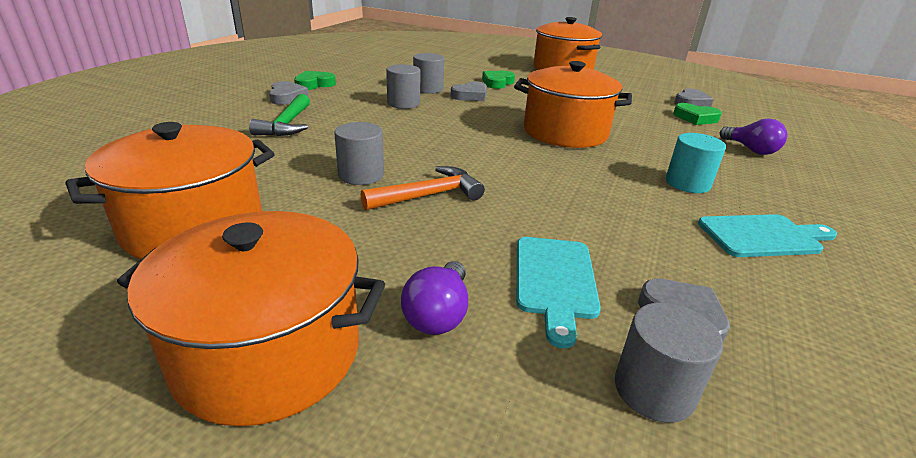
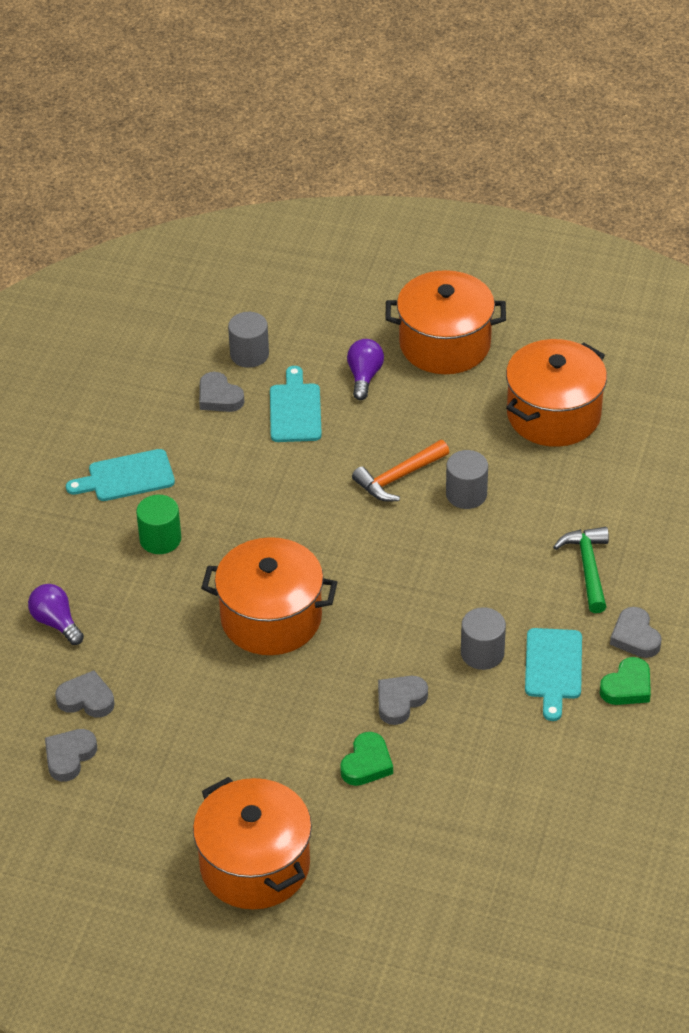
camera: 175 degrees right, 15 degrees up
grey cylinder [413,53,444,94] -> none
turquoise cylinder [666,133,726,193] -> green cylinder [136,495,181,554]
green heart [673,103,722,125] -> grey heart [55,670,115,717]
none -> turquoise cutting board [525,628,582,721]

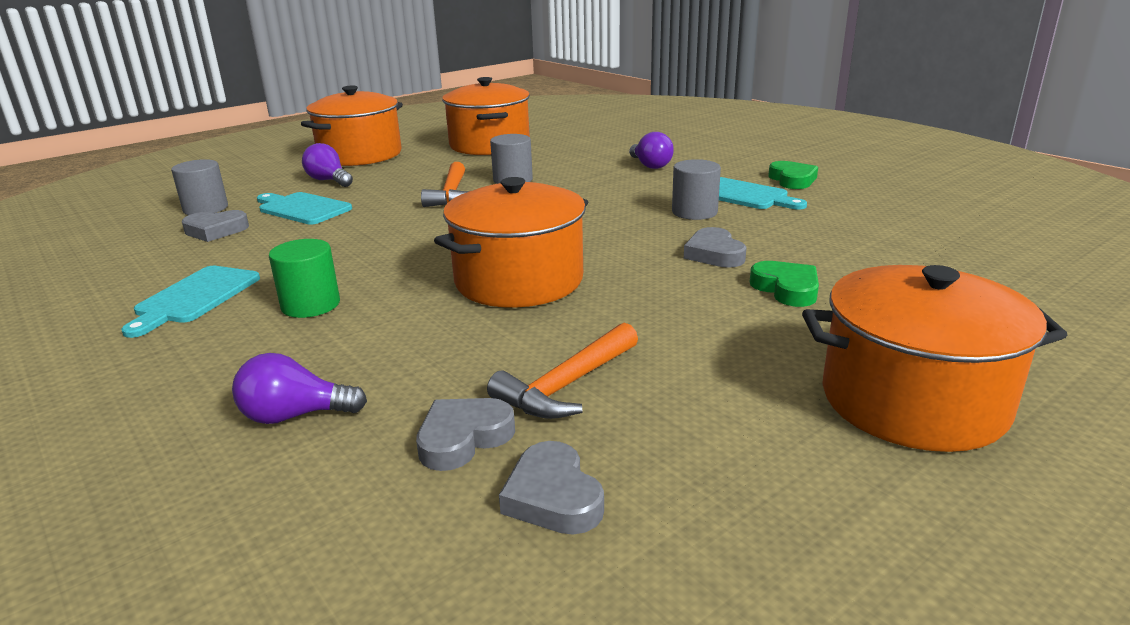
camera: 55 degrees left, 20 degrees down
green hammer [553,527,609,613] -> purple light bulb [629,132,674,169]
grey heart [610,607,662,658] -> none
none -> orange hammer [487,323,638,419]

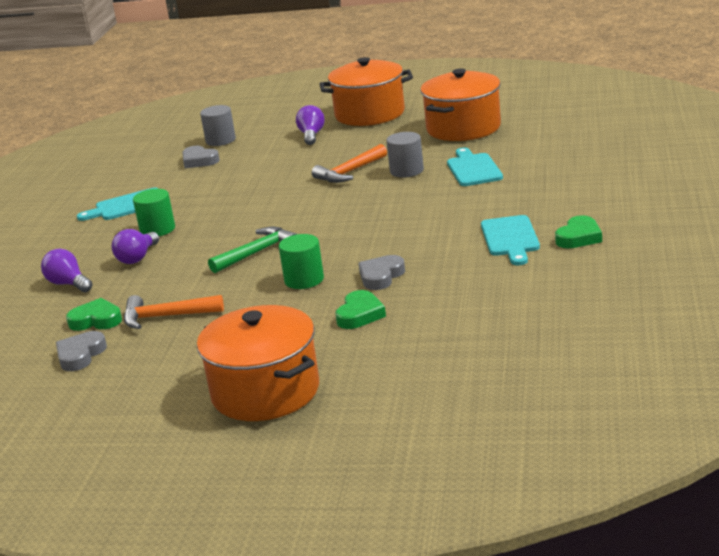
camera: 50 degrees right, 0 degrees up
turquoise cutting board [257,192,352,225] -> turquoise cutting board moved to [447,148,503,186]
grey heart [416,398,515,471] -> green heart [66,298,122,331]
orange pot [434,177,588,308] -> green hammer [208,227,297,273]
purple light bulb [629,132,674,169] -> purple light bulb moved to [112,229,159,264]
grey cylinder [672,159,721,220] -> none
none -> green cylinder [279,234,324,289]

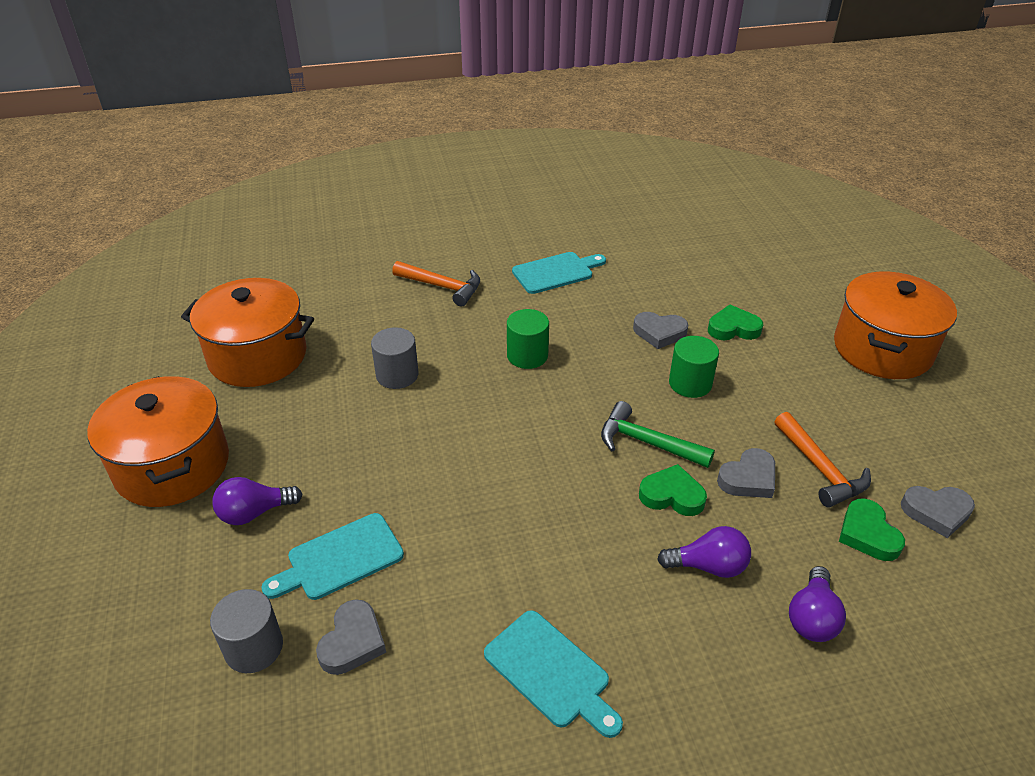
camera: 115 degrees left, 15 degrees up
green cylinder [133,189,175,236] -> green cylinder moved to [507,309,549,369]
orange hammer [312,144,387,183] -> orange hammer moved to [392,261,480,307]
turquoise cutting board [447,148,503,186] -> turquoise cutting board moved to [261,513,404,600]
green heart [555,215,602,248] -> green heart moved to [639,464,707,516]
none -> grey heart [717,448,775,498]

